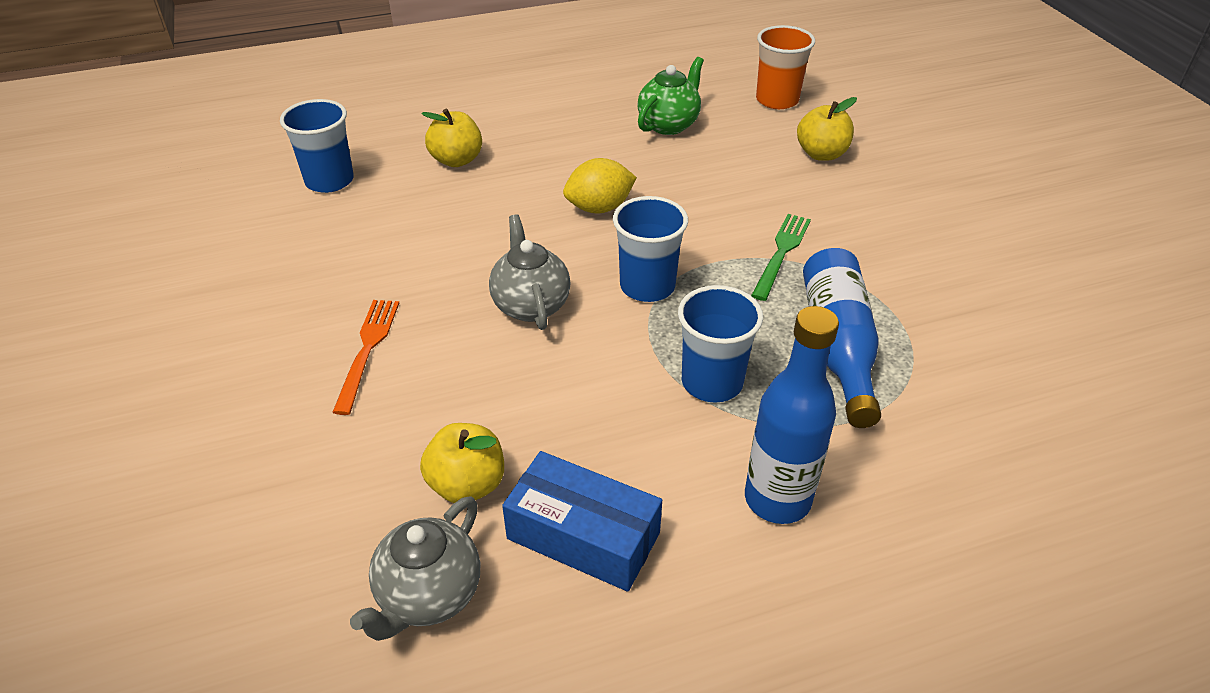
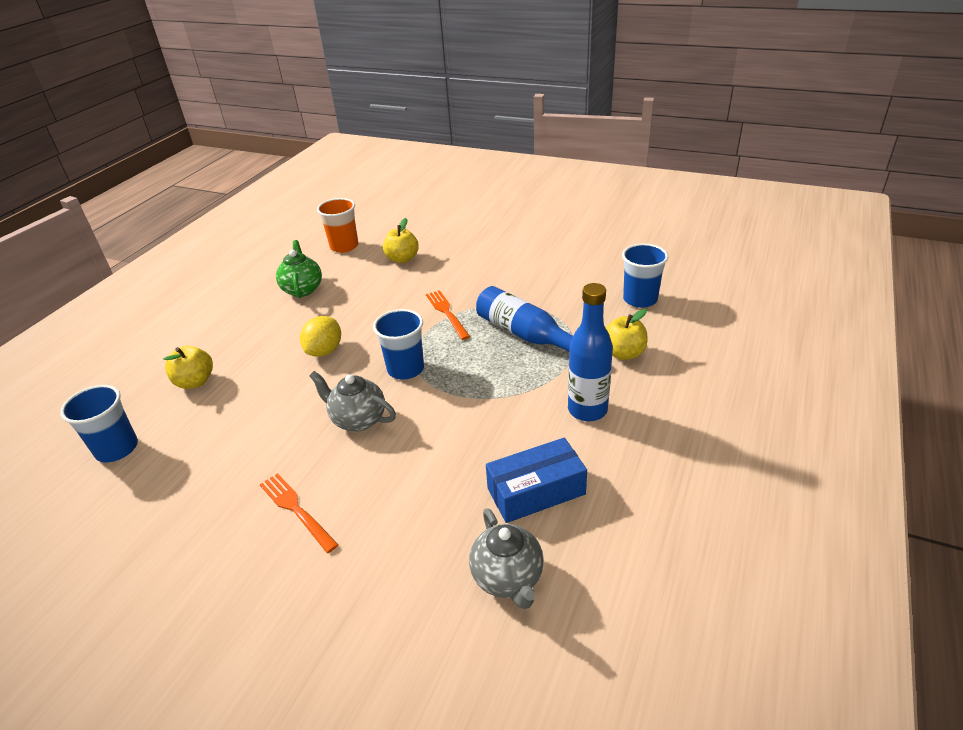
camera: 45 degrees left, 5 degrees down
yellow apple [420,423,504,503] -> yellow apple moved to [606,309,647,360]
blue cup [678,285,763,403] -> blue cup moved to [622,243,668,308]
green fork [751,214,811,301] -> orange fork [426,290,470,340]

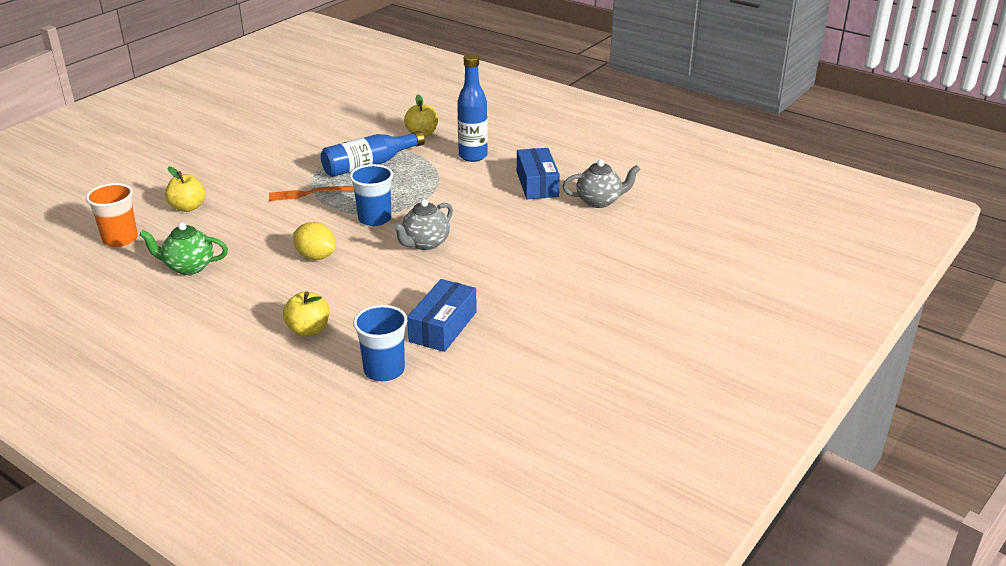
camera: 80 degrees left, 5 degrees down
orange fork [259,473,339,553] -> none
blue cup [622,243,668,308] -> none
none -> blue box [407,279,477,352]

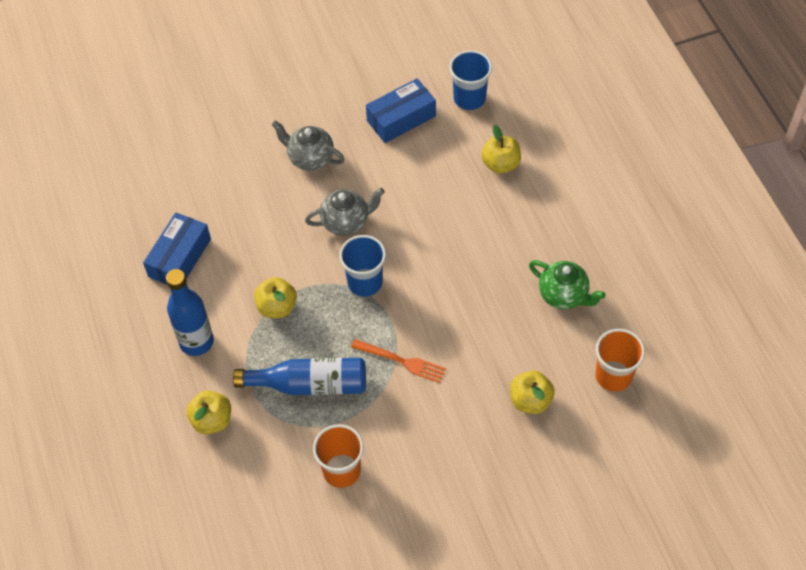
camera: 145 degrees left, 25 degrees up
yellow lemon [293,222,336,260] -> none
grey teapot [563,160,640,208] -> grey teapot moved to [271,120,345,171]
none -> yellow apple [254,277,297,318]
none -> orange cup [313,424,364,488]

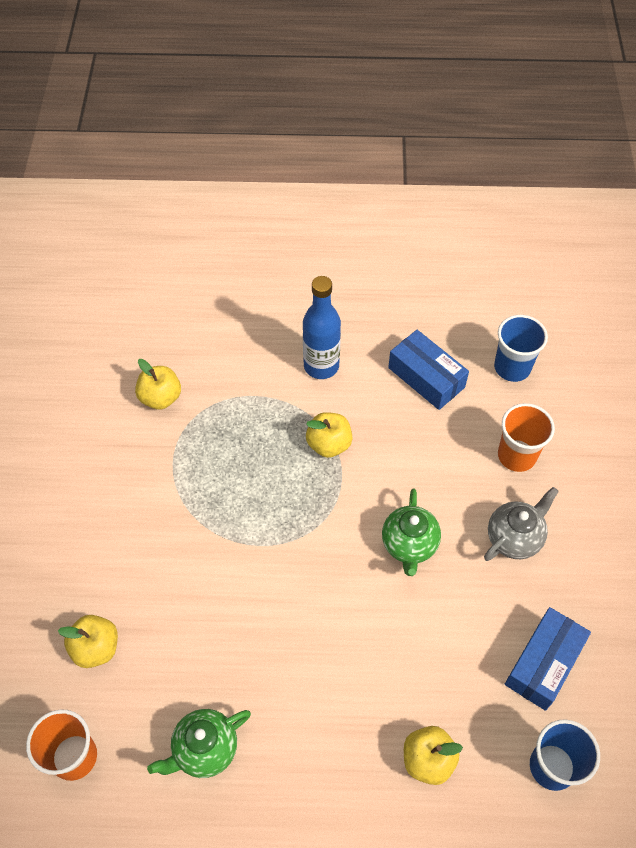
camera: 110 degrees right, 0 degrees up
yellow apple [187,390,231,434] -> yellow apple moved to [135,359,181,409]
blue bottle [233,358,366,395] -> none
grey teapot [305,188,385,236] -> green teapot [382,489,441,576]
orange cup [313,424,364,488] -> orange cup moved to [498,403,555,472]
blue cup [339,235,386,297] -> blue cup moved to [494,315,548,382]
orange fork [351,339,446,383] -> none
blue box [366,78,436,143] -> blue box turned 45 degrees clockwise [505,607,591,711]

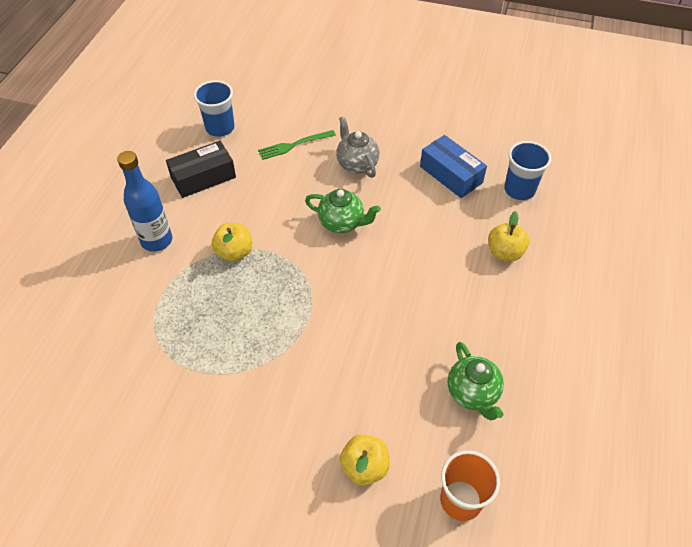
camera: 75 degrees left, 5 degrees down
yellow apple [135,359,181,409] -> none
blue box [388,330,469,410] -> black box [166,141,236,198]
orange cup [498,403,555,472] -> green fork [258,130,336,160]

